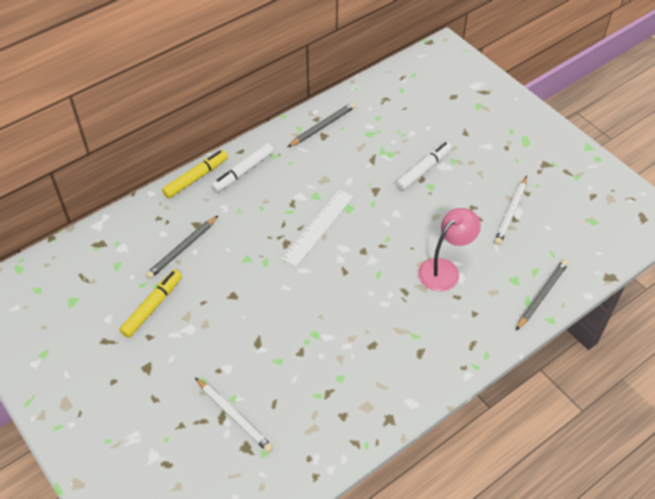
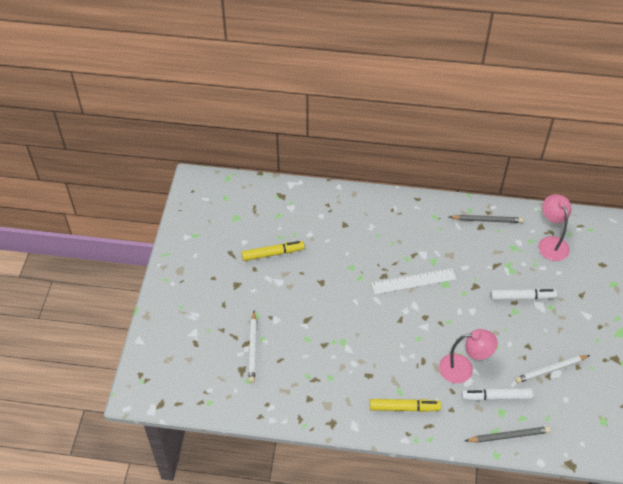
camera: 45 degrees right, 0 degrees up
grey pencil [146,216,218,279] -> none
yellow marker [162,150,228,199] -> yellow marker moved to [370,399,441,412]
white marker [211,143,274,193] -> white marker moved to [461,388,533,401]
none -> pink lamp [539,194,571,261]

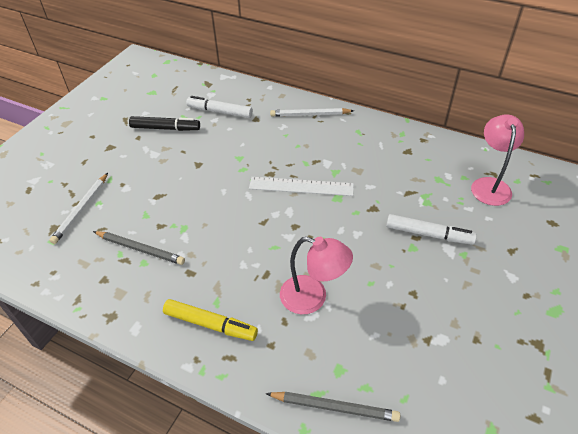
camera: 20 degrees right, 5 degrees down
yellow marker [241,241,305,261] -> black marker [129,116,200,131]
grey pencil [449,215,524,223] -> grey pencil moved to [93,231,185,265]
white marker [461,388,533,401] -> white marker moved to [186,96,253,118]
white pencil [515,355,590,383] -> white pencil moved to [270,108,354,116]

